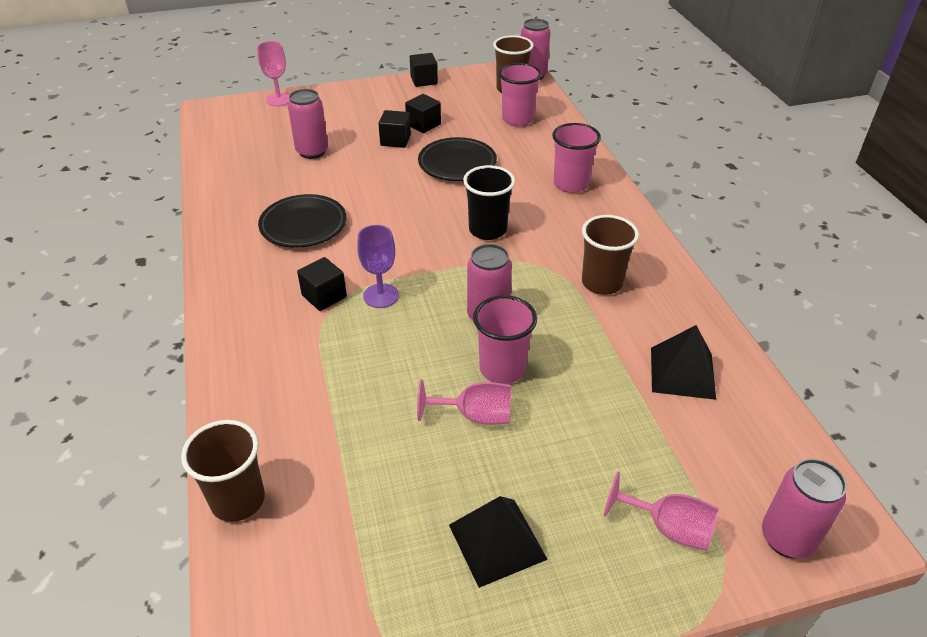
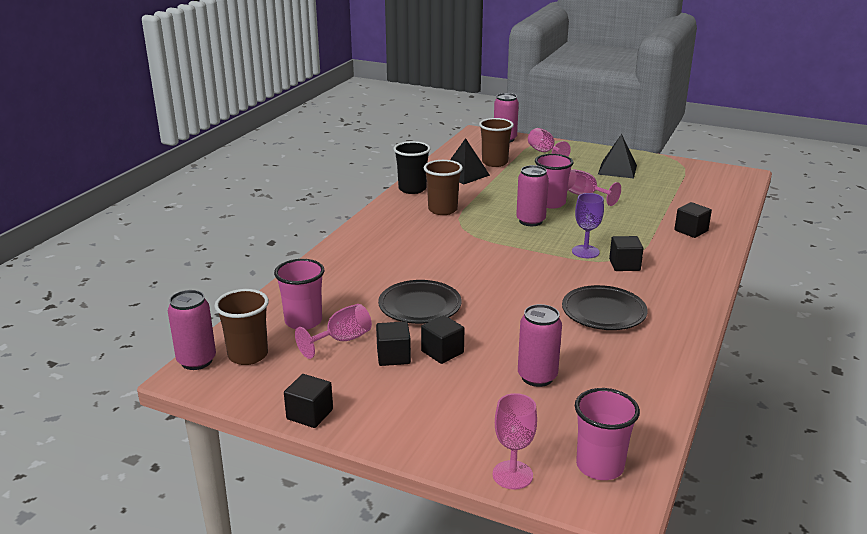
camera: 140 degrees left, 15 degrees down
brown cup [181,420,265,522] -> brown cup moved to [479,118,514,167]
black cup [463,165,515,240] -> black cup moved to [393,141,431,194]
pink cup [552,123,601,193] -> pink cup moved to [575,388,640,480]
none -> pink goblet [295,304,372,359]
none -> black cube [675,202,712,238]

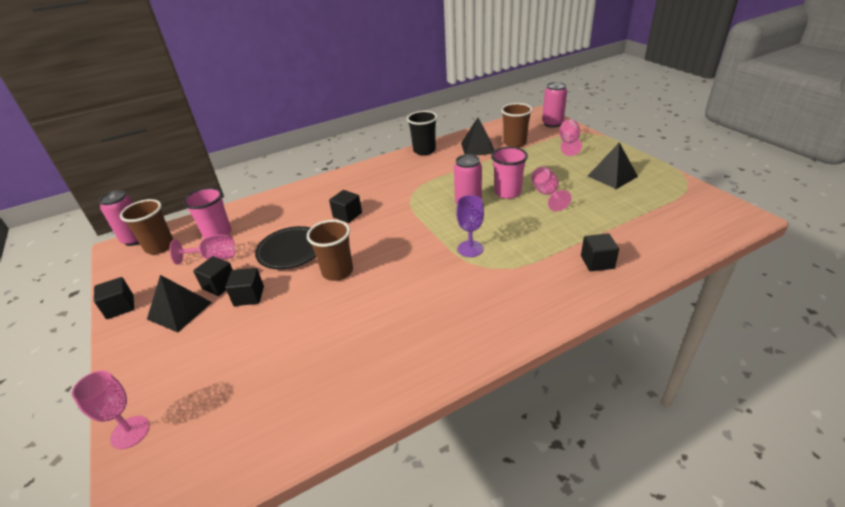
camera: 40 degrees right, 10 degrees up
brown cup [424,160,463,215] -> brown cup moved to [307,220,353,281]
pink can [518,304,562,387] -> none
black plate [562,285,647,330] -> none
pink cup [575,388,640,480] -> none
black cube [609,236,644,271] -> black cube moved to [329,190,362,223]
none -> black pyramid [147,275,212,333]

